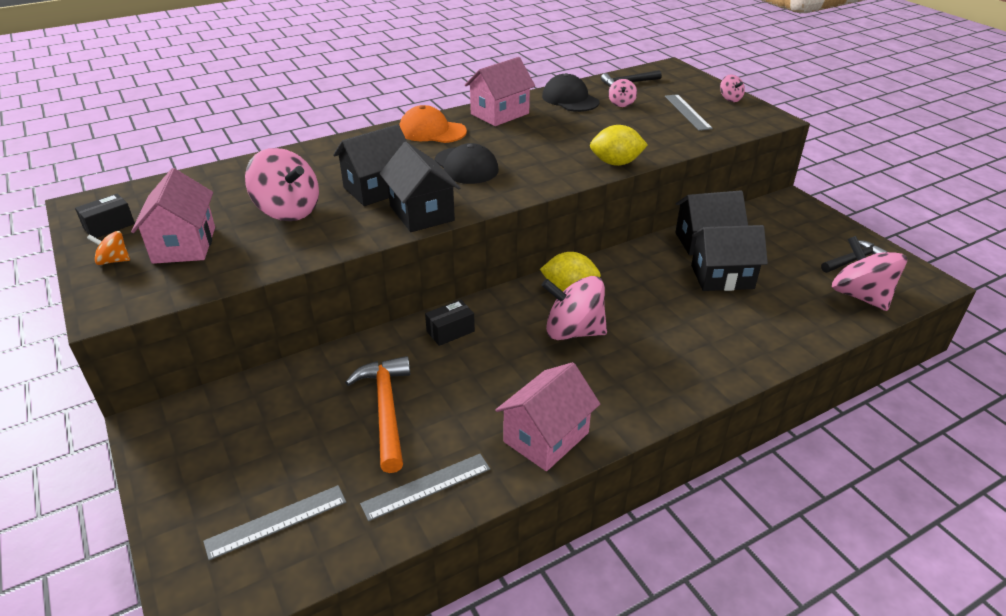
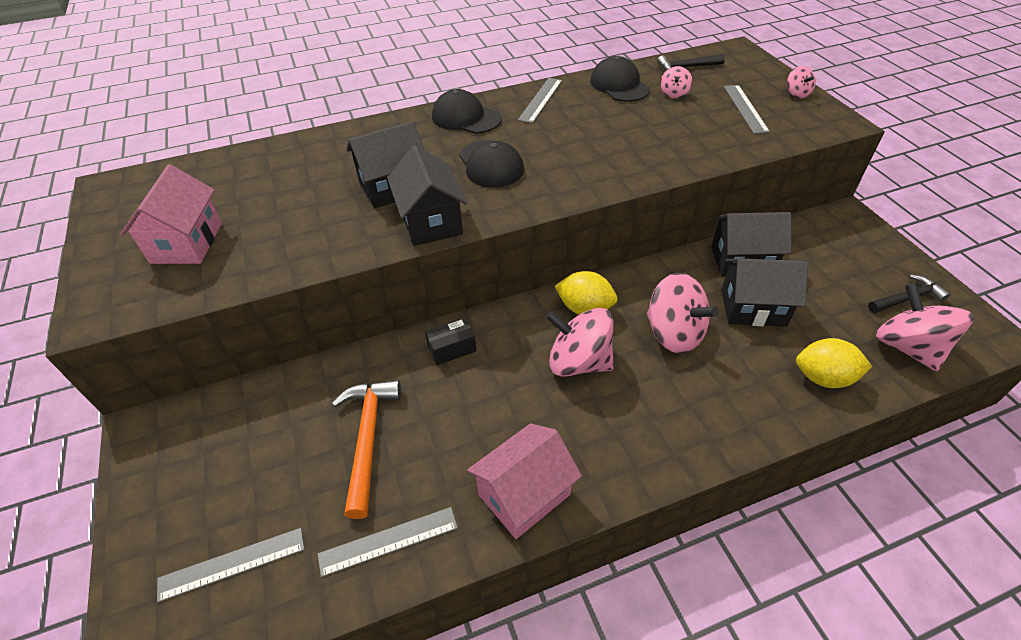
camera: 10 degrees right, 10 degrees up
black box [75,194,135,238] -> none
orange spinning top [87,231,130,265] -> none
pink spinning top [245,148,319,221] -> pink spinning top moved to [647,273,719,354]
orange cap [399,105,467,143] -> black cap [432,89,502,134]
pink house [465,57,535,126] -> grey ruler [518,78,562,124]
yellow lemon [590,125,648,166] -> yellow lemon moved to [796,338,872,388]

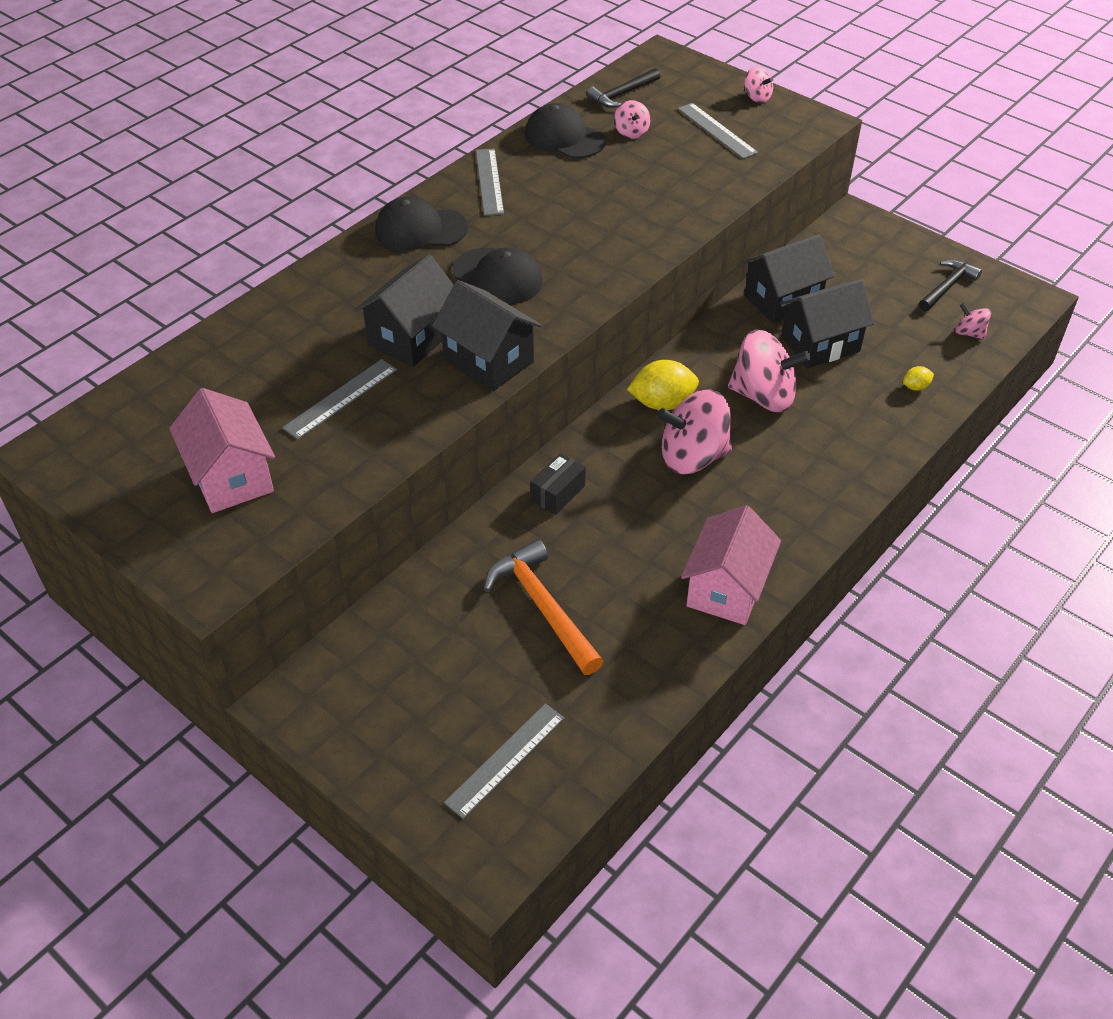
camera: 30 degrees left, 0 degrees up
grey ruler [317,507,458,577] -> grey ruler moved to [282,359,397,439]
yellow lemon [796,338,872,388] -> yellow lemon [903,366,934,391], size x0.49
pink spinning top [876,283,974,371] -> pink spinning top [955,303,991,340], size x0.48

